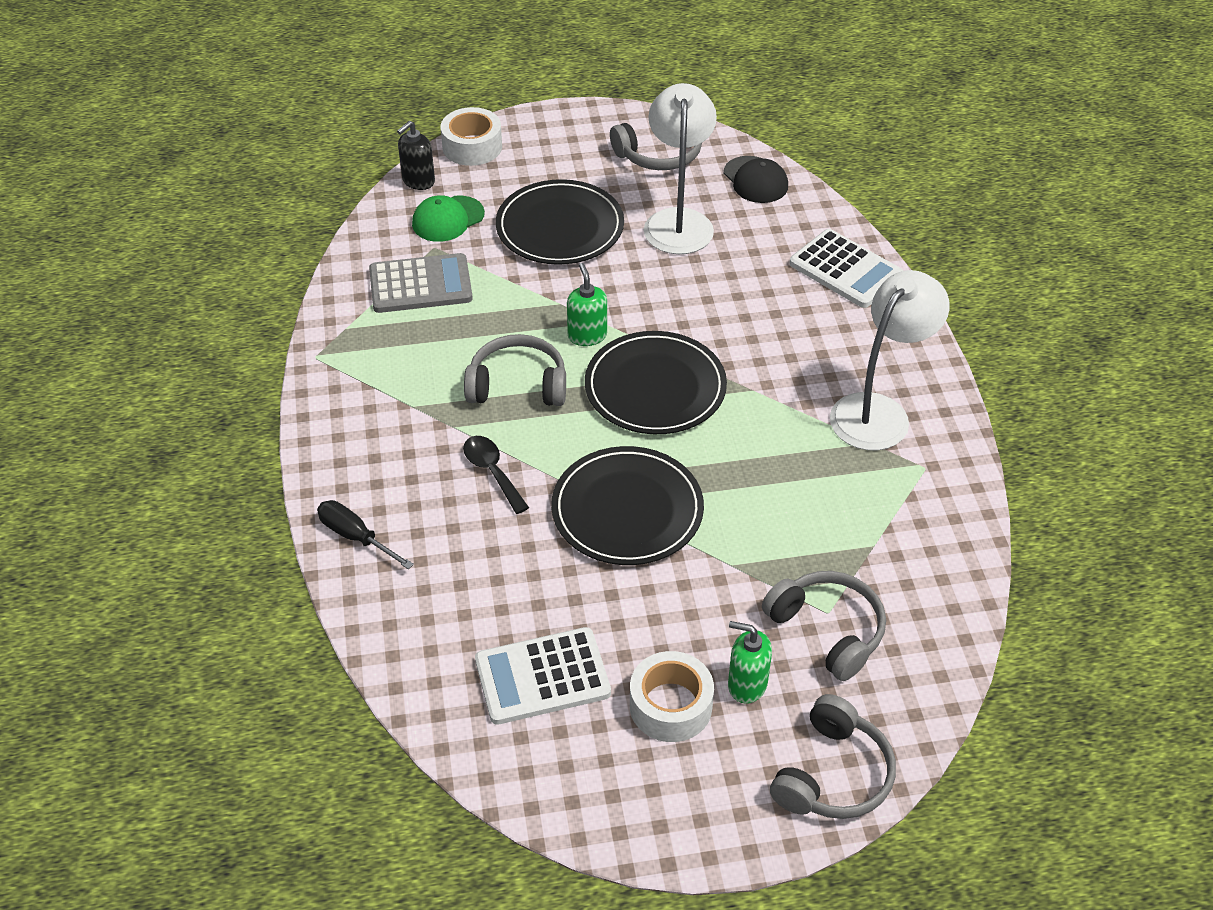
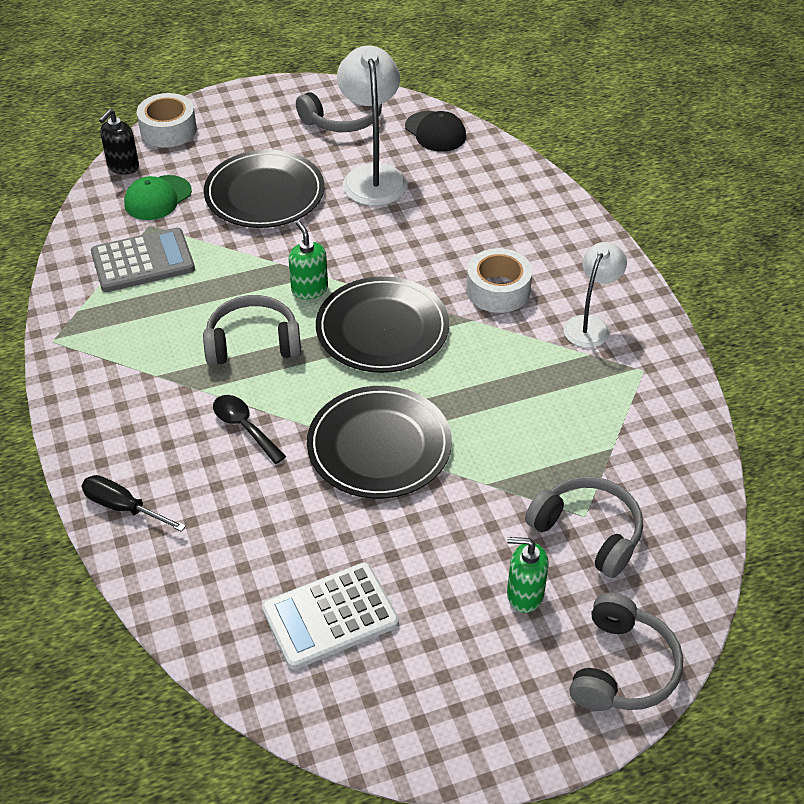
camera: 10 degrees left, 0 degrees up
white tape [630,651,714,742] -> white tape moved to [467,248,532,313]
white calculator [789,229,903,308] -> none
white lamp [830,270,950,450] -> white lamp [564,242,627,348], size x0.63

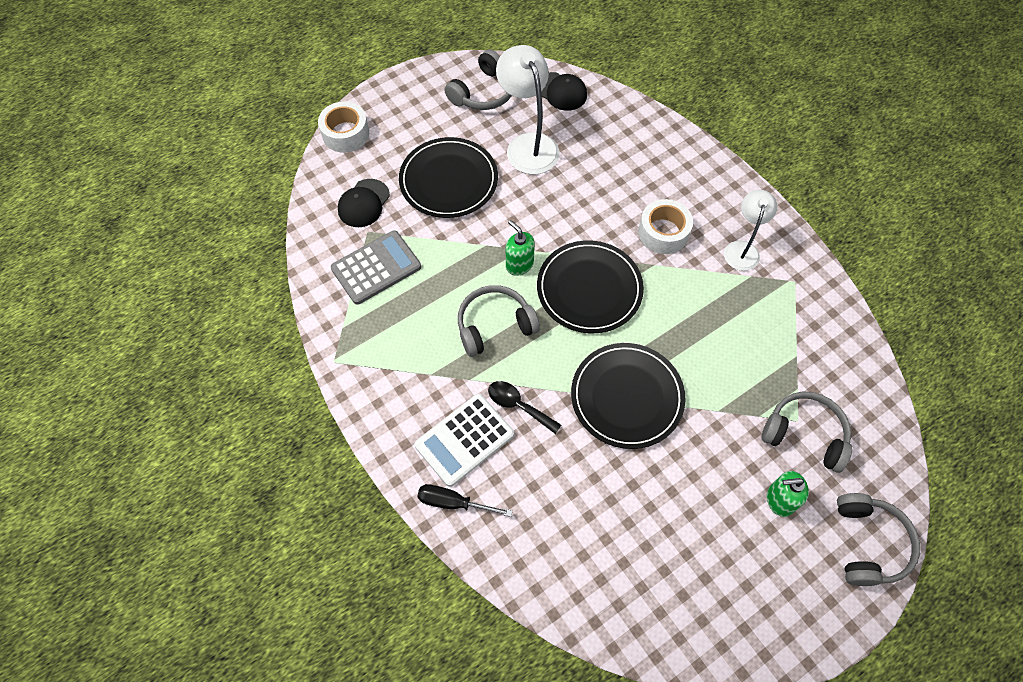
camera: 15 degrees left, 15 degrees up
black soap dispenser [99,109,139,175] -> none
green cap [124,175,192,220] -> black cap [338,179,390,227]
white calculator [262,562,399,670] -> white calculator moved to [414,394,514,487]

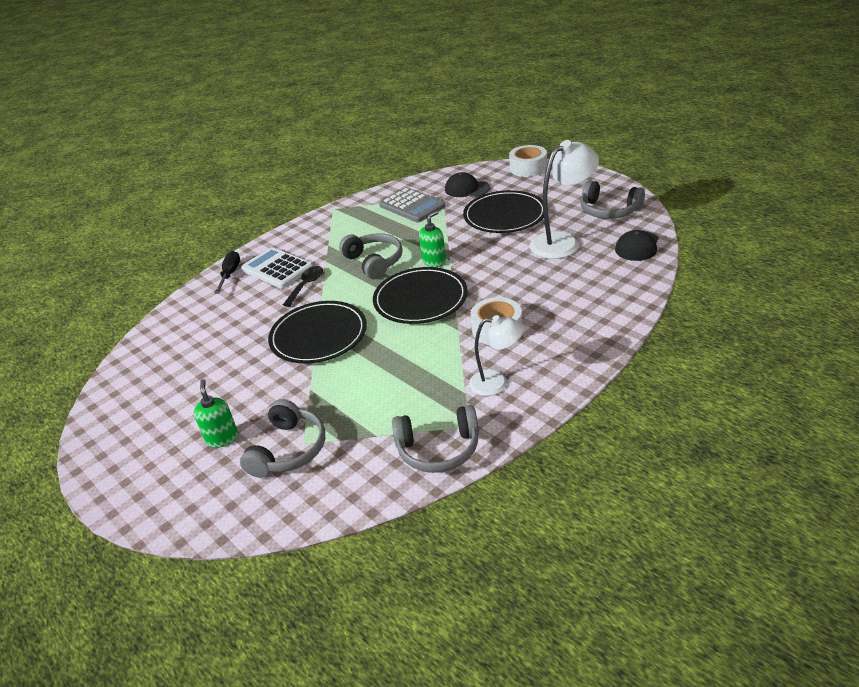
camera: 85 degrees right, 25 degrees down
grey headphones [837,493,920,586] -> grey headphones moved to [392,405,479,473]

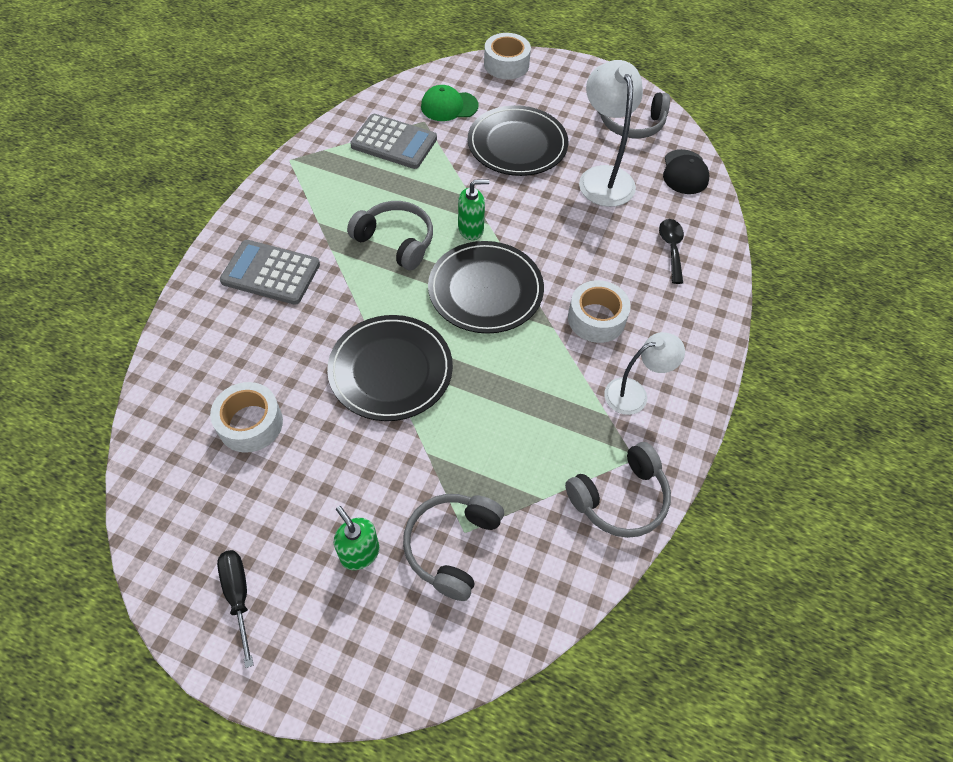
camera: 30 degrees left, 20 degrees up
black screwdriver [215,251,240,294] -> black screwdriver moved to [217,550,254,668]
grey headphones [240,399,325,478] -> grey headphones turned 150 degrees counterclockwise [403,494,504,601]
white calculator [241,247,313,288] -> grey calculator [220,240,320,305]
black spoon [283,266,323,307] -> black spoon moved to [659,219,684,284]
green soap dispenser [419,211,446,267] -> green soap dispenser turned 60 degrees clockwise [458,179,489,240]
black cap [445,172,491,197] -> green cap [421,85,479,121]
white lamp [530,140,599,259] -> white lamp turned 45 degrees counterclockwise [579,60,643,207]
none -> white tape [210,382,283,453]

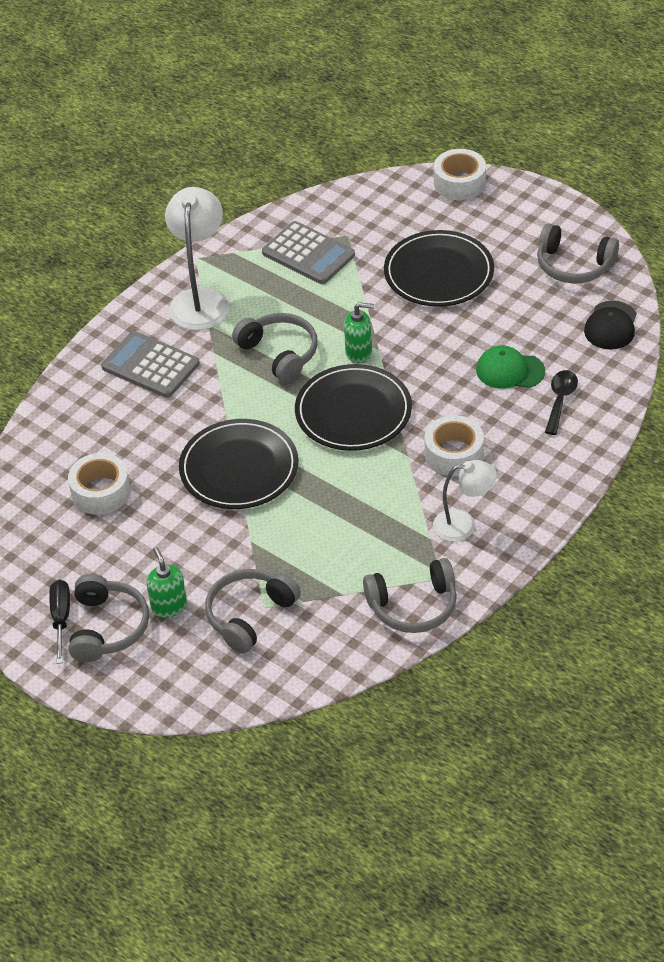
camera: 20 degrees right, 10 degrees down
green cap [421,85,479,121] -> green cap moved to [476,345,545,389]
white lamp [579,60,643,207] -> white lamp moved to [165,187,229,330]
none -> grey headphones [69,574,149,662]

